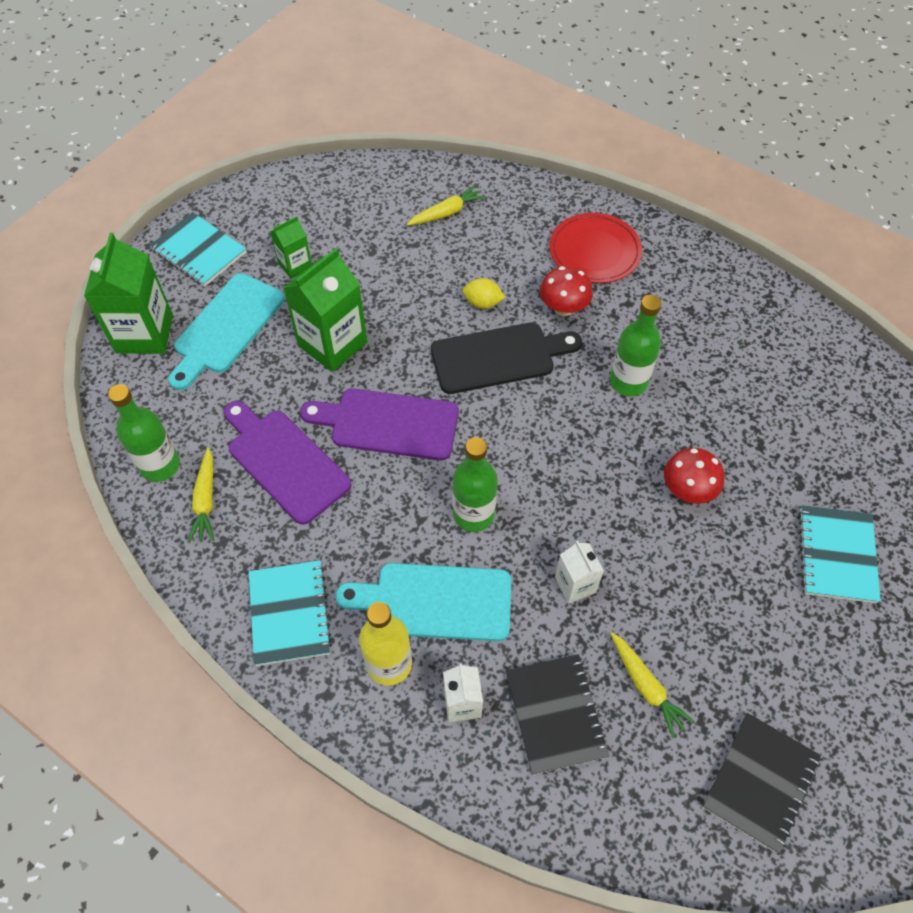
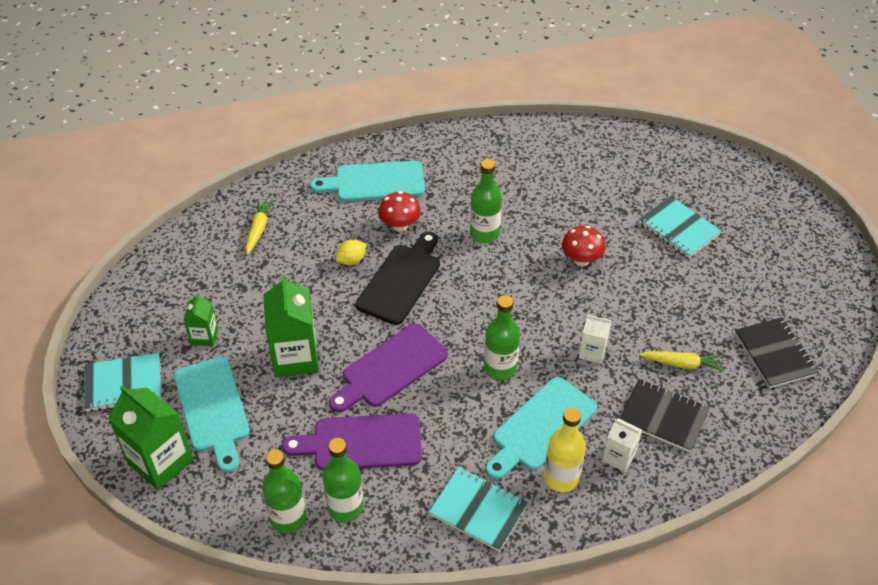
camera: 50 degrees left, 10 degrees down
yellow carrot [188,448,214,543] -> green bottle [322,438,364,522]
red plate [549,213,642,283] -> turquoise cutting board [310,161,425,202]

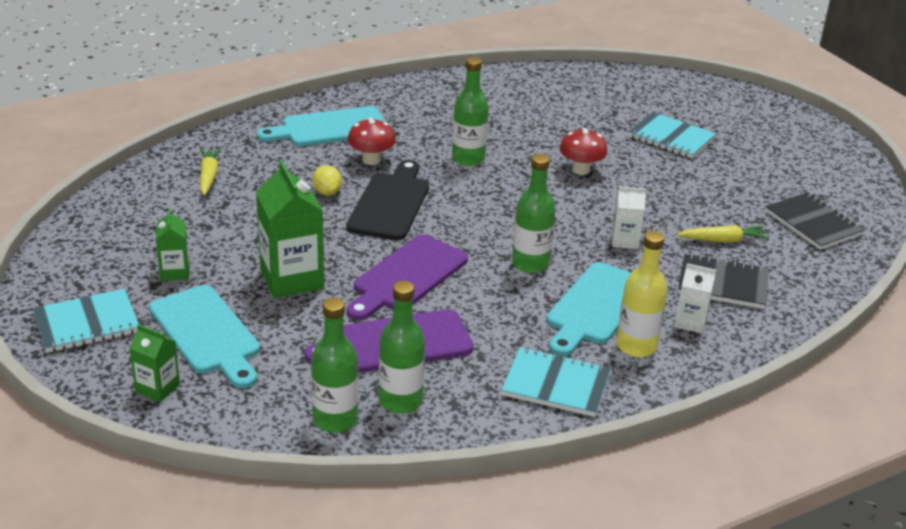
camera: 15 degrees left, 15 degrees down
green carton [108,386,194,490] -> green carton [129,324,180,402], size x0.54
yellow lemon [336,240,366,265] -> yellow lemon turned 60 degrees counterclockwise [313,165,342,196]

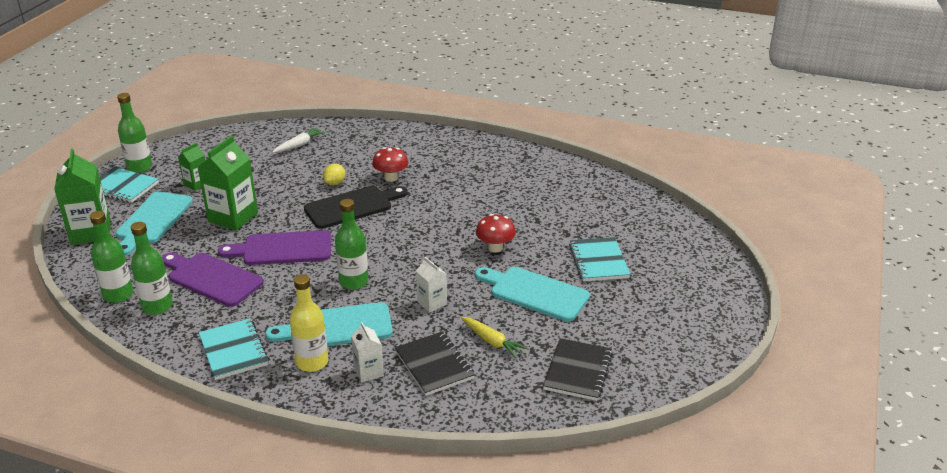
camera: 50 degrees right, 0 degrees up
green carton [129,324,180,402] -> green carton [54,149,111,245], size x1.85
yellow carrot [200,148,221,195] -> white carrot [273,127,325,153]
turquoise cutting board [257,106,385,146] -> turquoise cutting board moved to [475,267,590,322]
green bottle [452,57,489,166] -> green bottle moved to [117,93,152,173]

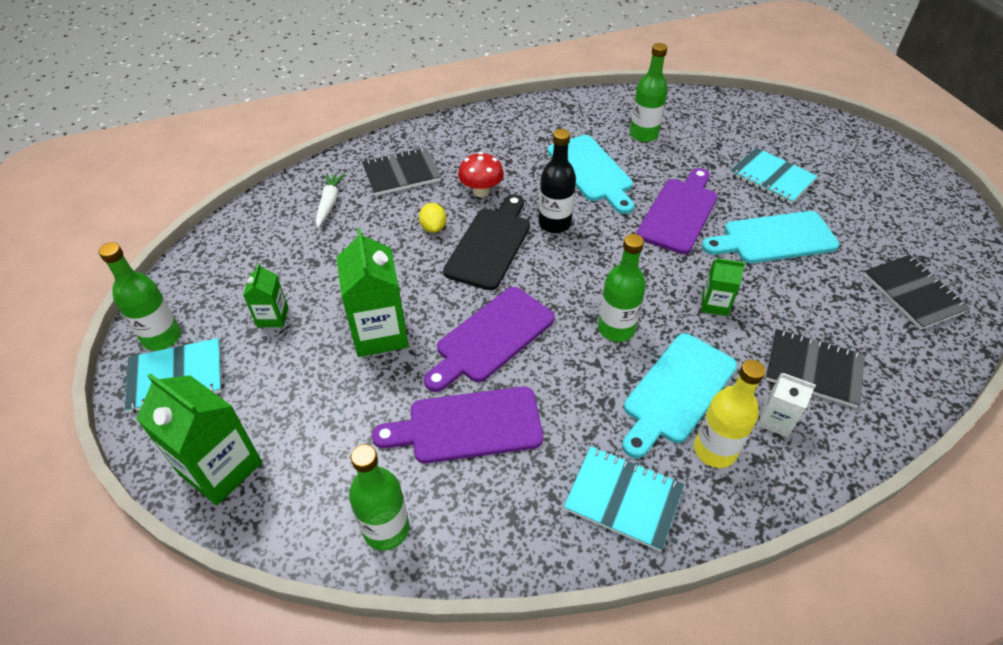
camera: 40 degrees left, 15 degrees up
turquoise cutting board [115,191,193,256] -> turquoise cutting board moved to [548,135,634,214]
green bottle [131,222,173,315] -> green bottle moved to [629,43,668,142]
white carton [416,257,447,313] -> green carton [701,258,745,316]
yellow carrot [461,317,527,358] -> none
red mushroom [476,214,516,252] -> purple cutting board [637,168,718,254]
none -> black notebook [362,147,441,196]
none -> black bottle [539,129,576,233]

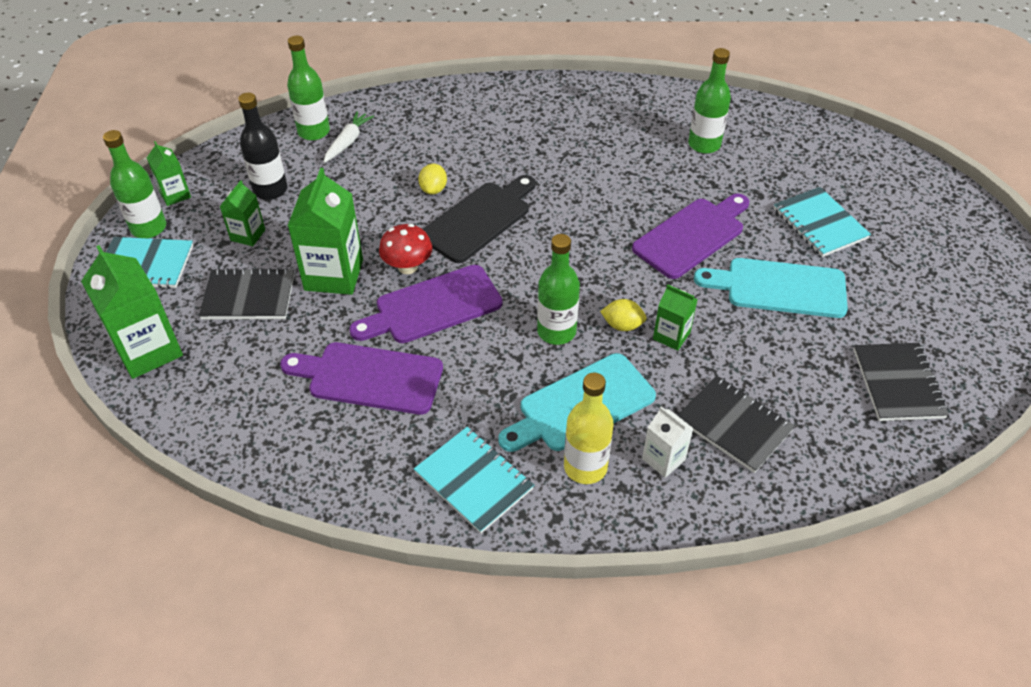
camera: 20 degrees right, 0 degrees up
green bottle [349,444,409,551] -> green bottle moved to [287,36,330,141]
black notebook [362,147,441,196] -> black notebook moved to [199,268,294,320]
red mushroom [458,152,504,197] -> red mushroom moved to [379,224,432,274]
black bottle [539,129,576,233] -> black bottle moved to [238,93,288,200]
turquoise cutting board [548,135,634,214] -> none
none -> green carton [147,141,191,206]
none -> yellow lemon [600,299,647,331]

